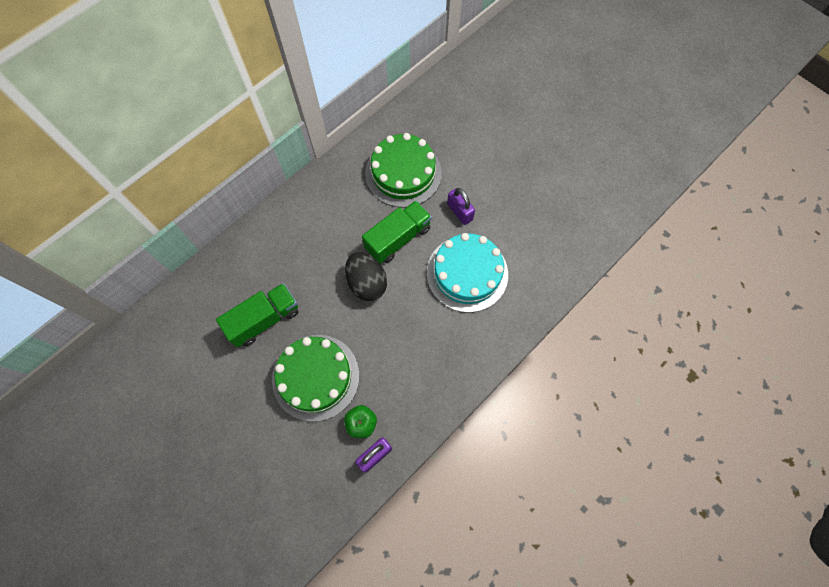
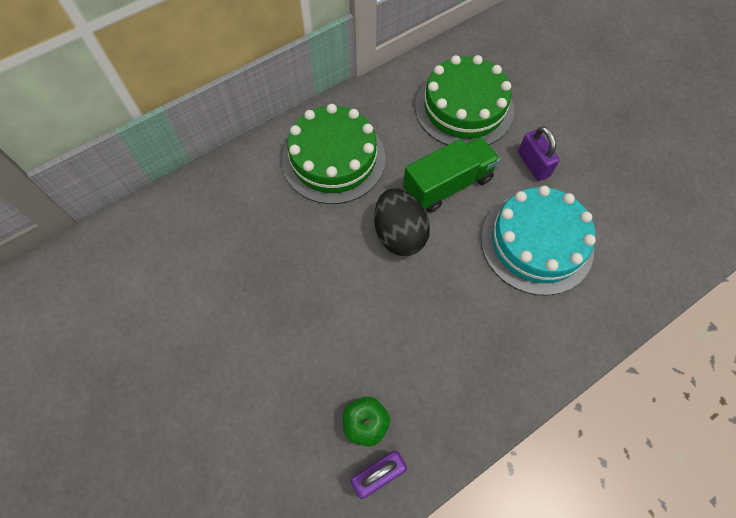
camera: 10 degrees right, 5 degrees down
green truck [216,283,299,347] -> none
green cake [272,335,359,422] -> green cake moved to [282,104,386,204]

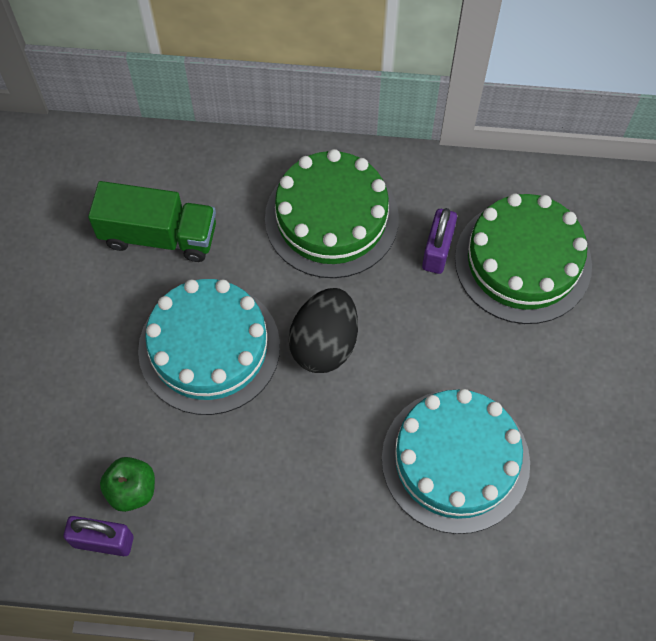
camera: 40 degrees right, 0 degrees up
green truck [403,137,500,213] -> green truck moved to [88,181,216,262]
purple padlock [518,126,560,181] -> purple padlock moved to [422,208,457,274]
none -> turquoise cake [138,279,280,415]

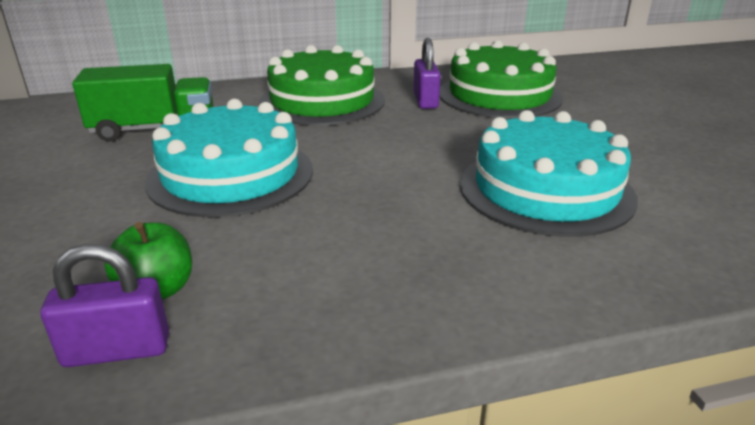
camera: 20 degrees left, 35 degrees down
black egg [288,288,358,373] -> none

